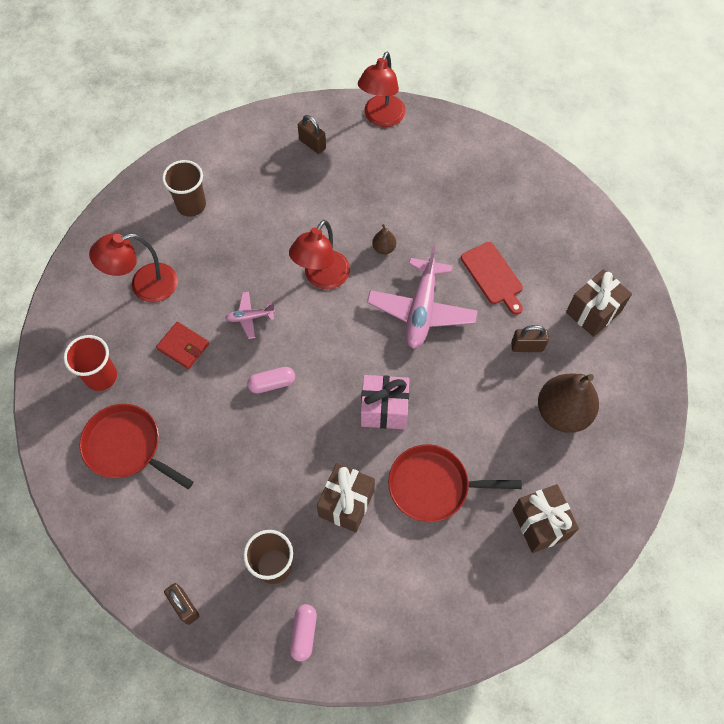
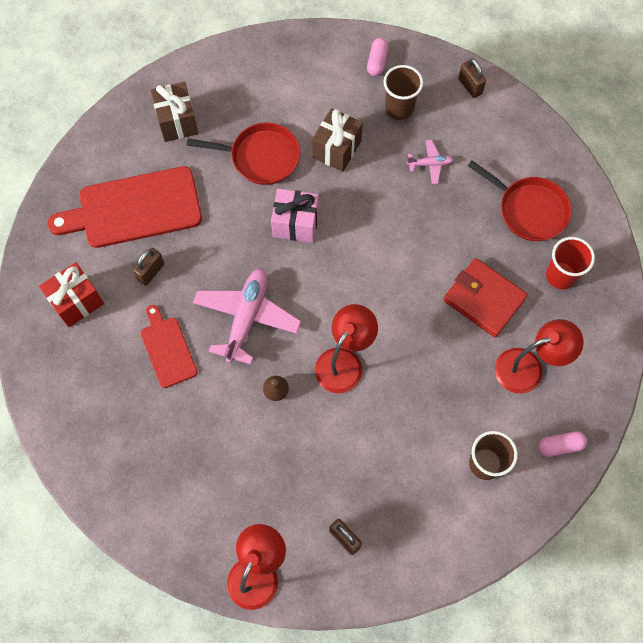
camera: 175 degrees left, 5 degrees up
red wallet [156,322,209,369] -> red wallet [443,258,528,337], size x1.63
pink plane [226,292,275,339] -> pink plane moved to [407,140,454,184]
pink capsule [247,367,295,394] -> pink capsule moved to [538,431,587,457]
brown padlock [511,325,549,352] -> brown padlock turned 60 degrees counterclockwise [133,248,165,286]
brown pear [538,374,599,433] -> red cutting board [47,166,202,248]
brown gift [566,269,632,337] -> red gift [39,262,104,327]

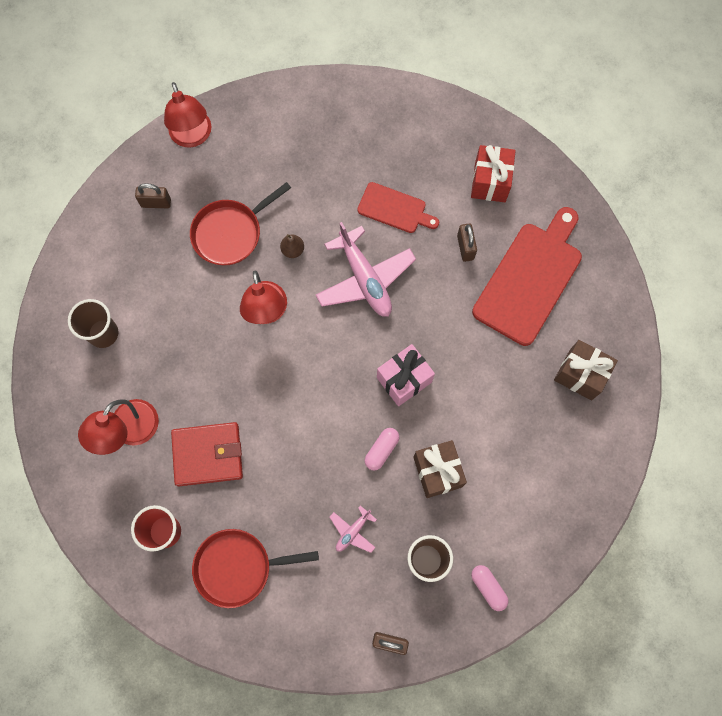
camera: 135 degrees right, 5 degrees up
red pan [187,123,300,185] -> red pan moved to [190,182,291,266]
pink capsule [538,431,587,457] -> pink capsule moved to [365,428,399,471]

